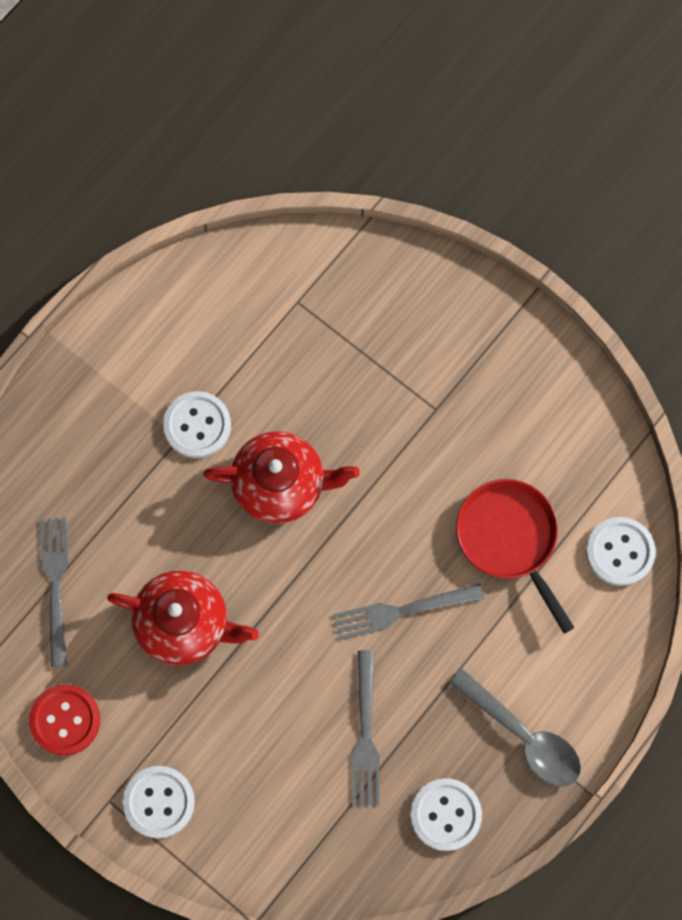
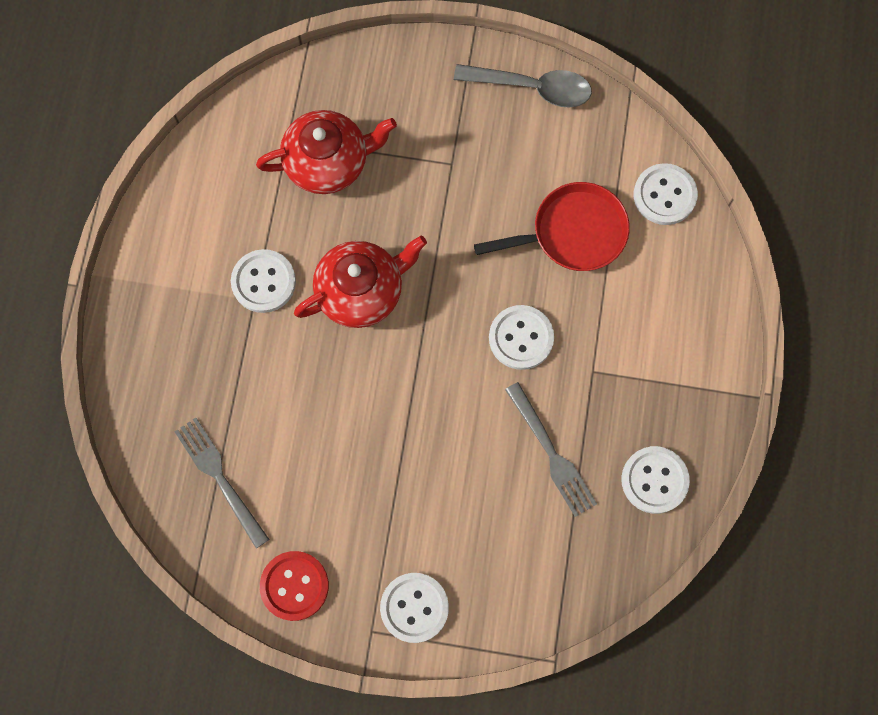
camera: 30 degrees left, 0 degrees up
red teapot [107,570,259,665] -> red teapot moved to [256,110,397,194]
grey fork [333,584,485,640] -> white button [489,305,554,370]
grey spoon [449,669,581,786] -> grey spoon moved to [454,64,592,108]
red pan [456,479,575,634] -> red pan turned 135 degrees clockwise [474,182,630,271]

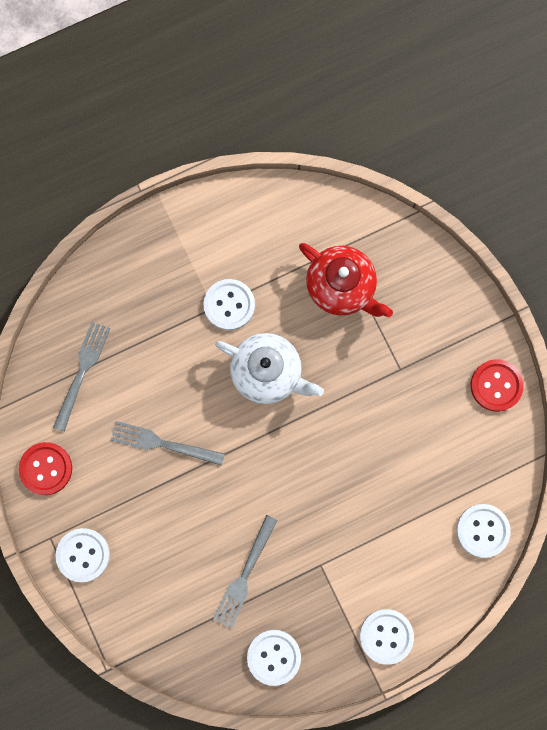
camera: 55 degrees right, 5 degrees up
red teapot [294,236,427,328] -> white teapot [215,333,324,404]
grey spoon [454,64,592,108] -> red button [471,359,524,412]
red pan [474,182,630,271] -> none
white button [489,305,554,370] -> white button moved to [360,609,414,665]
none -> grey fork [111,421,225,466]

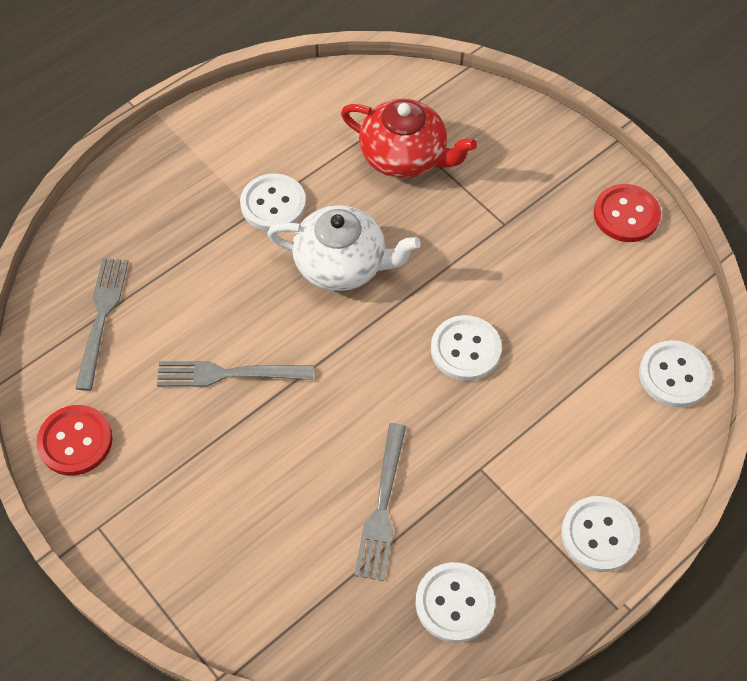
camera: 15 degrees left, 20 degrees down
white button [56,528,110,582] -> white button moved to [431,315,501,381]

